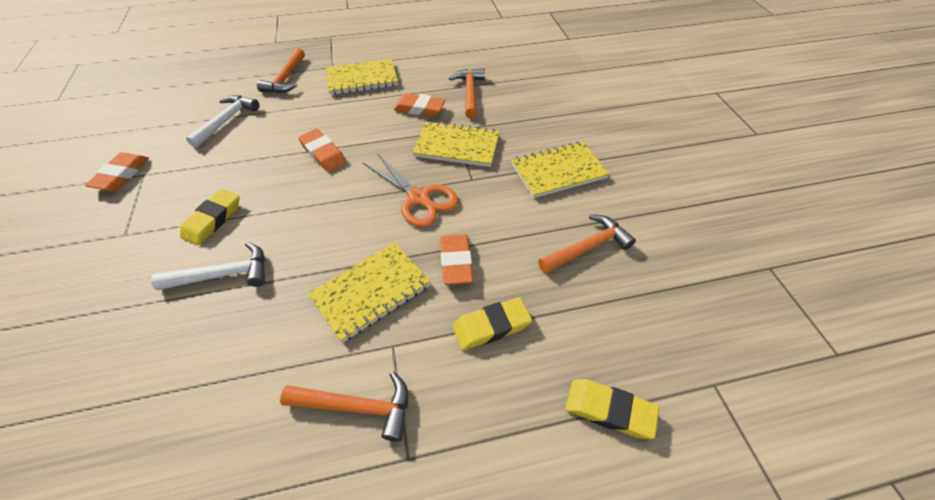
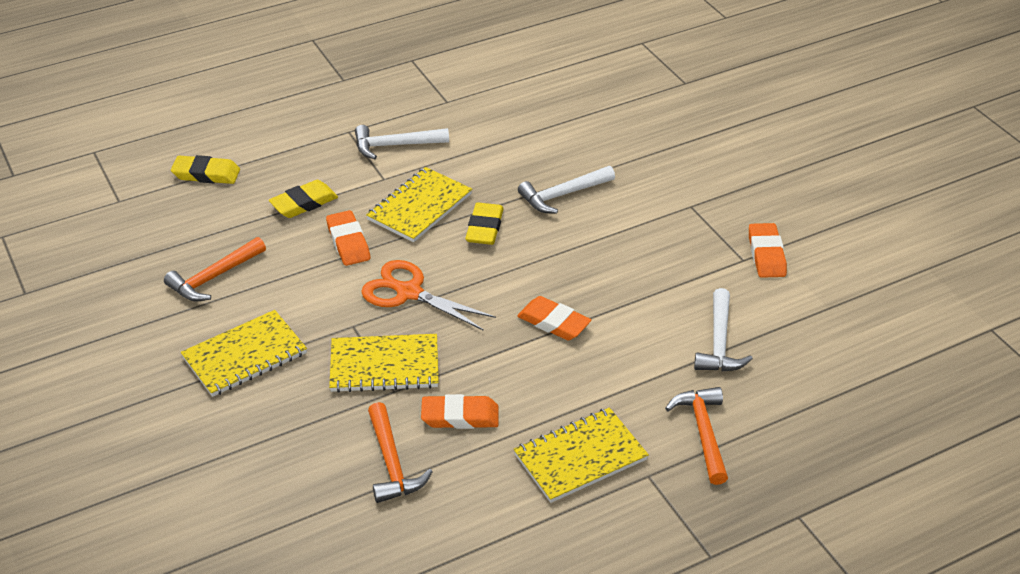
camera: 165 degrees right, 10 degrees down
yellow eraser [180,189,239,245] -> yellow eraser moved to [465,202,504,245]
orange hammer [280,372,408,442] -> white hammer [355,125,449,159]

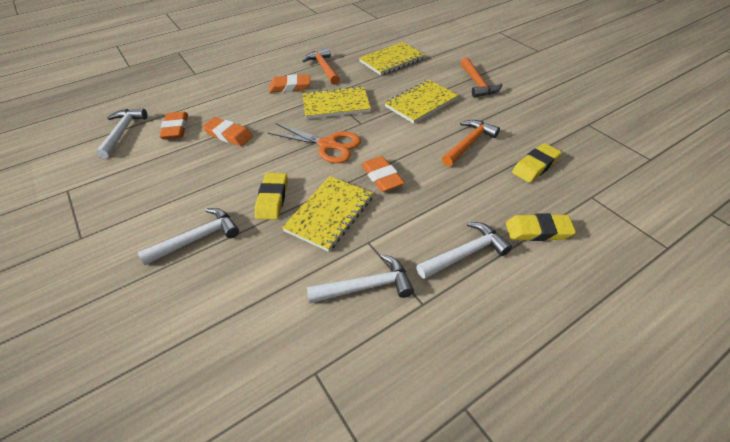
camera: 175 degrees right, 5 degrees up
yellow eraser [269,180,338,218] -> yellow eraser moved to [512,143,562,183]
yellow notebook [514,407,649,503] -> yellow notebook moved to [359,42,425,75]
orange hammer [665,387,728,485] -> orange hammer moved to [461,58,502,98]
orange eraser [749,223,787,278] -> orange eraser moved to [159,111,188,140]
none -> white hammer [416,222,512,279]

